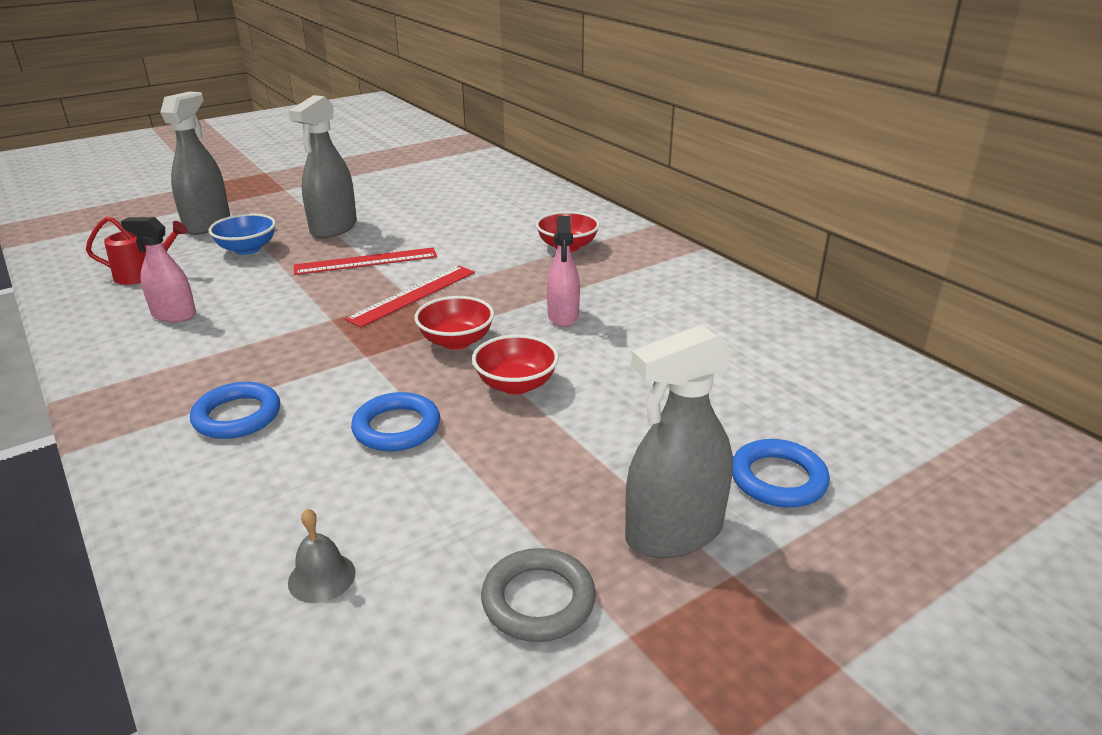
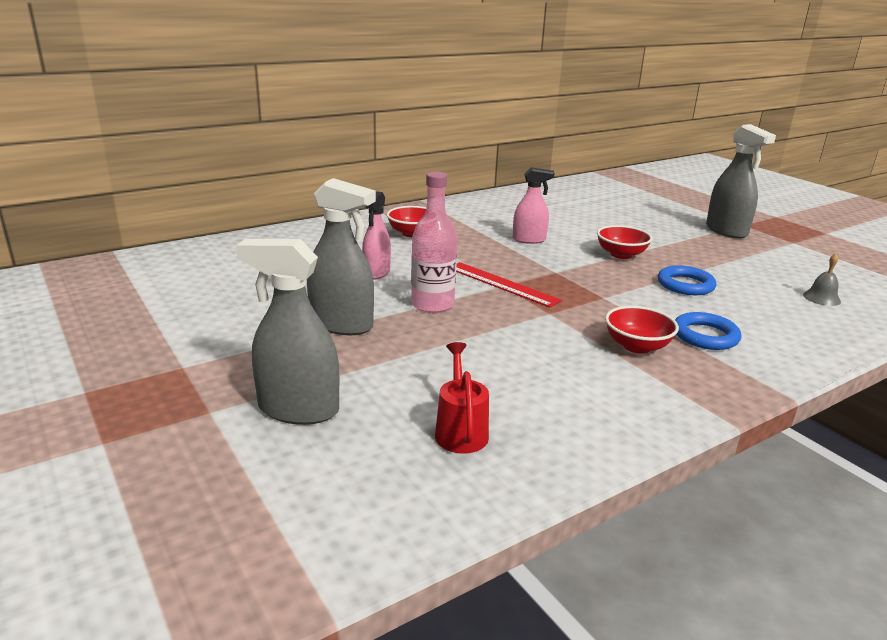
camera: 90 degrees left, 5 degrees down
pink spray bottle [121,217,196,322] -> pink spray bottle moved to [362,191,391,280]
blue bowl [208,213,276,255] -> none
red ruler [294,247,437,275] -> pink bottle [411,172,457,313]
red bowl [414,296,494,350] -> red bowl moved to [605,306,679,354]
grey ring [481,548,596,642] -> none
blue ring [732,439,830,508] -> none

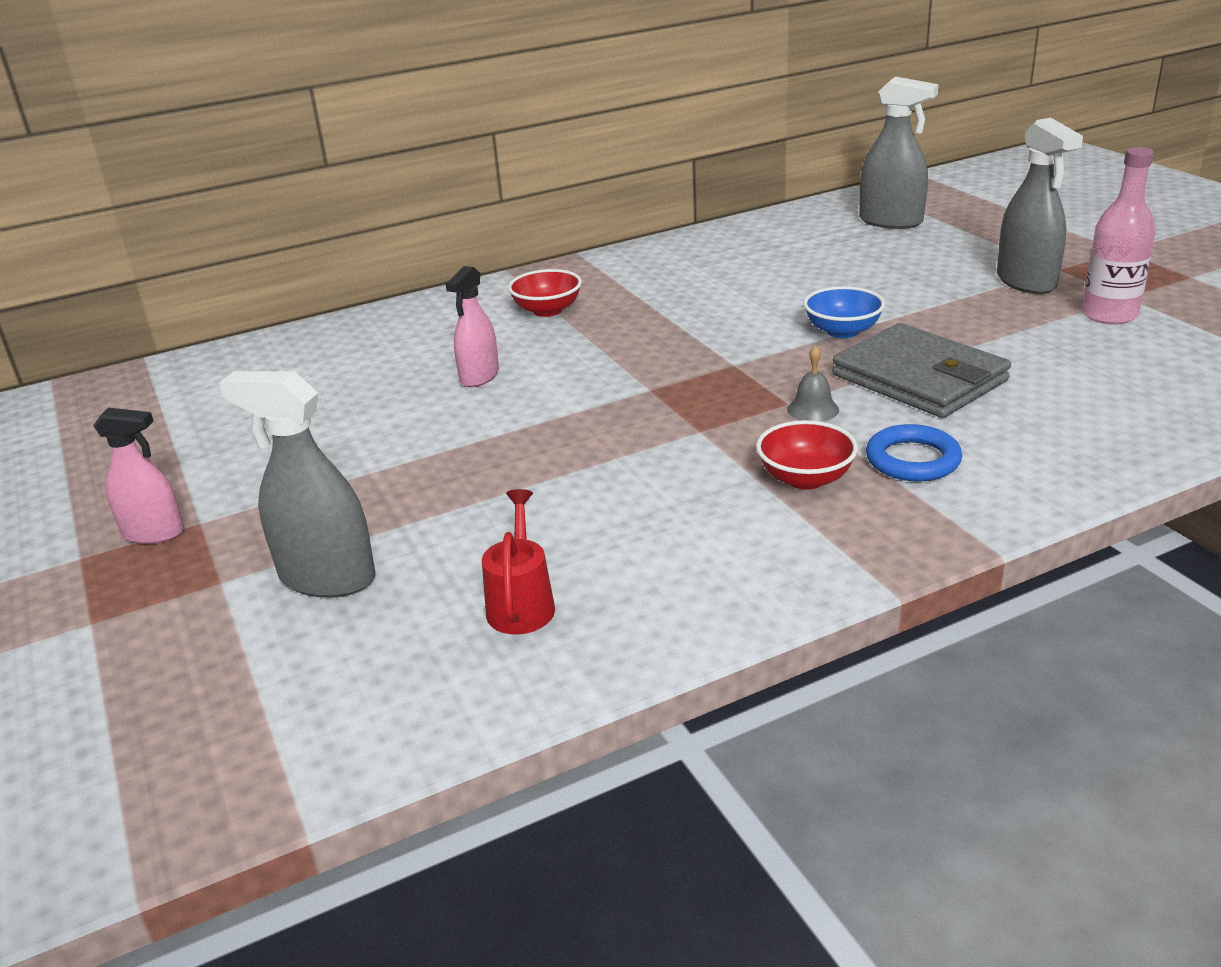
camera: 10 degrees right, 5 degrees up
grey spray bottle [307,178,376,335] -> grey spray bottle moved to [859,76,939,229]
pink bottle [411,172,457,313] -> pink bottle moved to [1082,147,1156,325]
red ruler [456,262,562,307] -> none
pink spray bottle [513,167,554,244] -> pink spray bottle moved to [93,408,184,544]
red bowl [597,225,652,259] -> blue bowl [803,286,885,338]
blue ring [658,265,716,295] -> grey wallet [832,323,1011,418]
grey bell [803,254,841,306] -> grey bell moved to [787,345,839,422]

